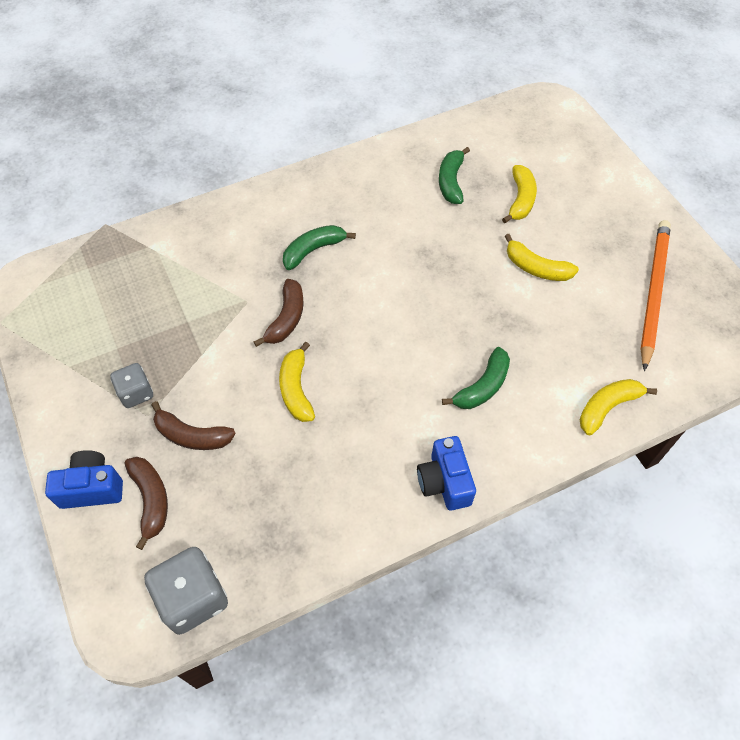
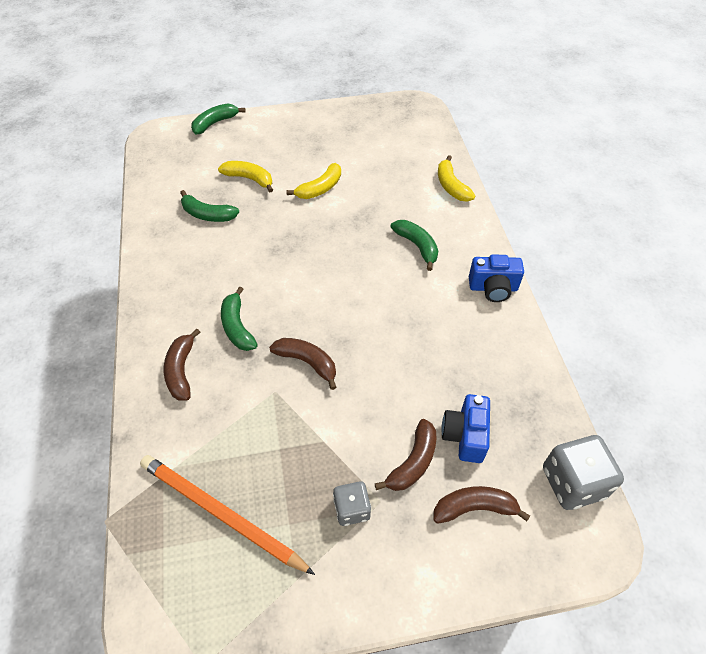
camera: 75 degrees left, 5 degrees down
blue camera [45,450,123,509] -> blue camera moved to [441,394,490,463]
yellow banana [279,342,315,422] -> none
orange pencil [641,220,671,371] -> orange pencil moved to [140,455,315,575]
none -> brown banana [164,329,200,401]
none -> green banana [191,103,246,135]

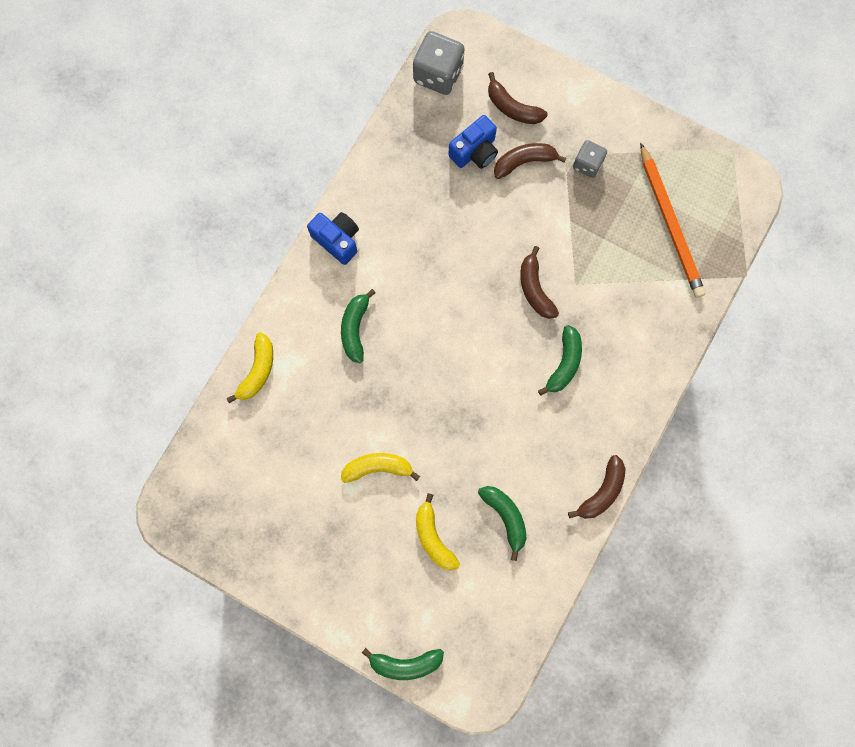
camera: 140 degrees left, 25 degrees up
brown banana [164,329,200,401] -> brown banana moved to [568,455,625,519]

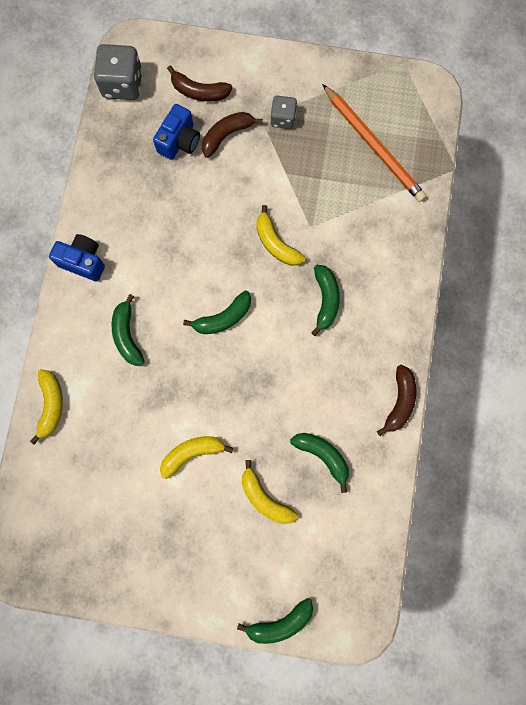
camera: 20 degrees left, 0 degrees up
brown banana [520,246,559,319] -> yellow banana [256,205,305,266]
none -> green banana [183,290,251,334]

